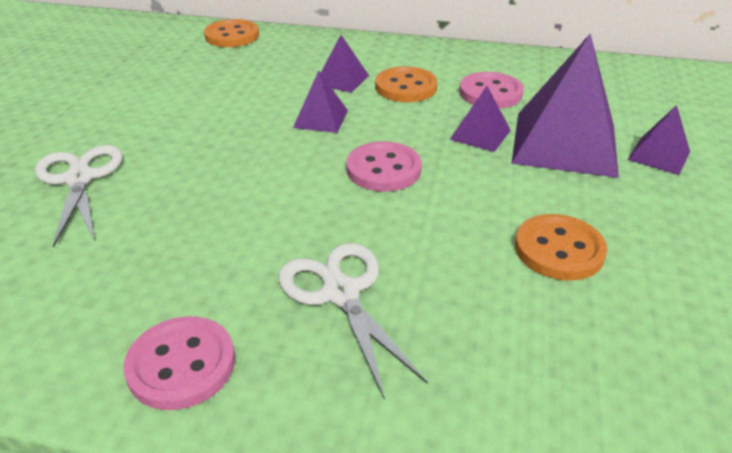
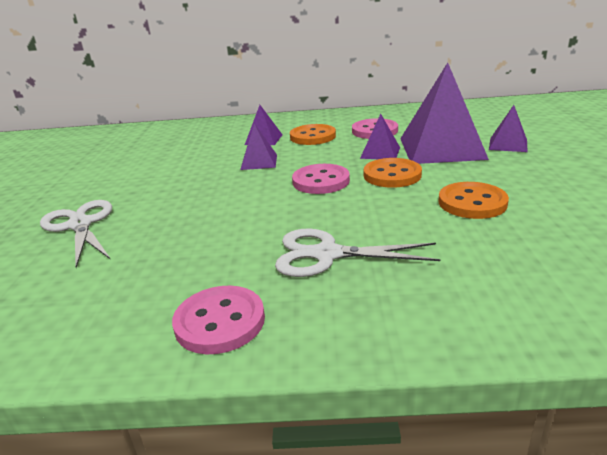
camera: 10 degrees left, 10 degrees down
orange button [204,19,259,47] -> orange button moved to [364,158,422,188]
white scissors [279,243,428,400] -> white scissors turned 45 degrees counterclockwise [275,229,440,277]

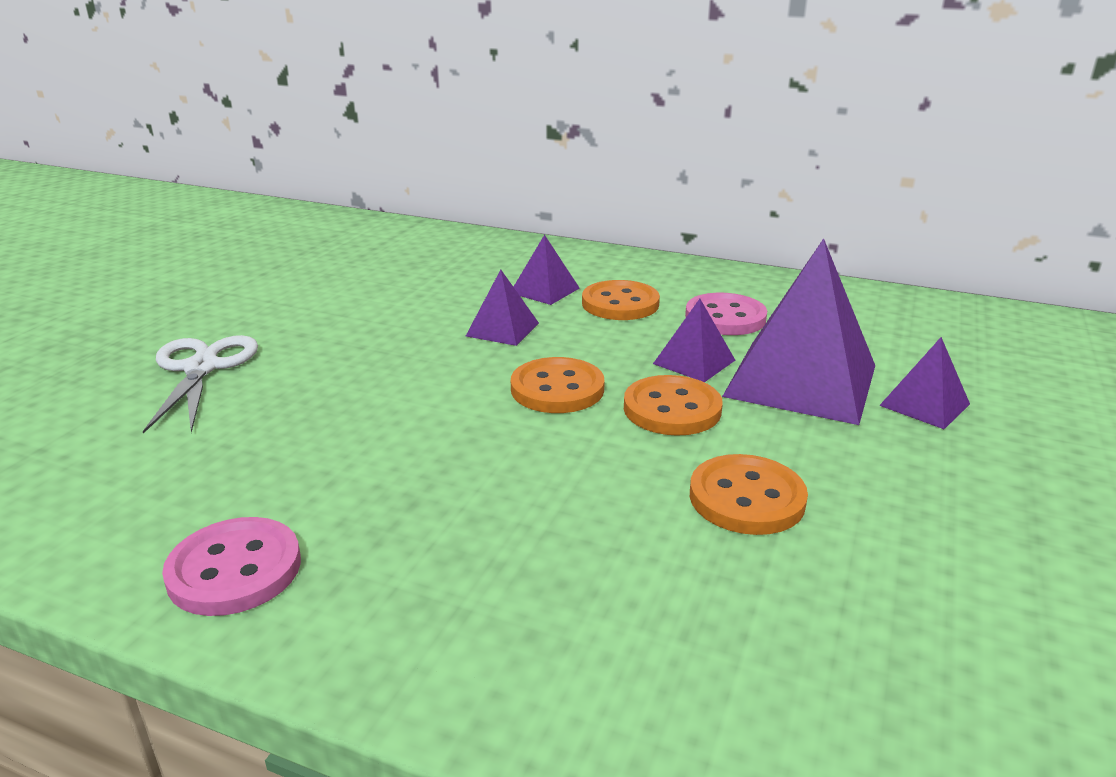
camera: 20 degrees right, 0 degrees up
white scissors [275,229,440,277] -> none
pink button [292,164,350,194] -> orange button [511,357,605,413]

